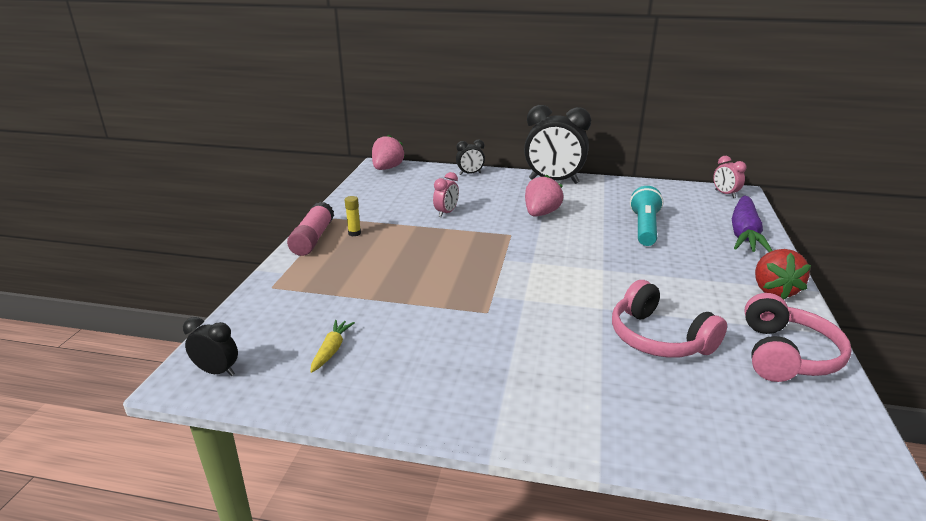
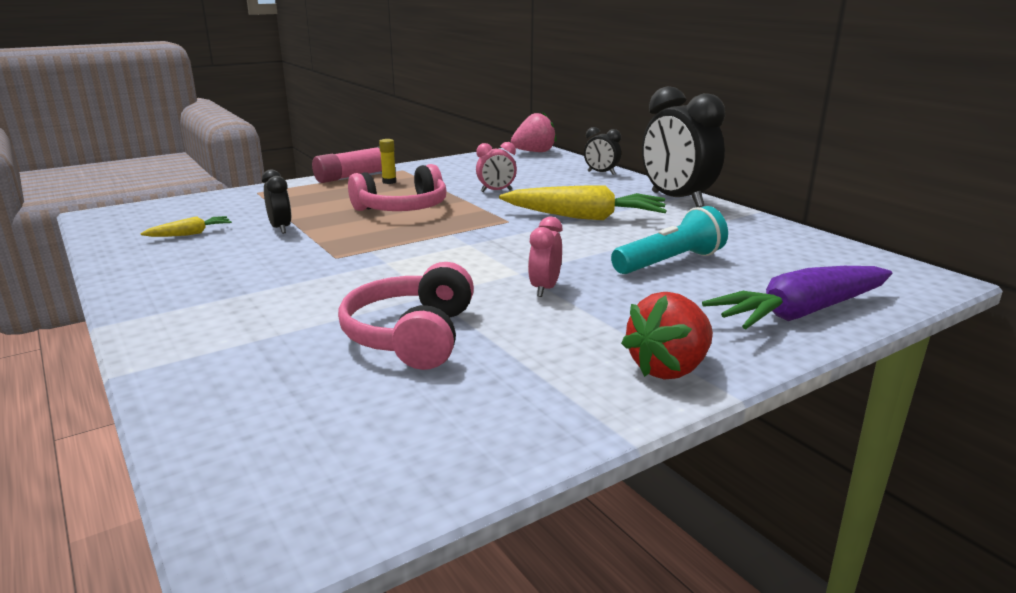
camera: 45 degrees right, 5 degrees down
black clock [183,317,238,376] -> black clock moved to [262,169,292,234]
pink strawberry [525,175,563,217] -> yellow carrot [499,185,666,220]
pink clock [713,156,746,198] -> pink clock moved to [528,217,562,297]
pink headphones [745,293,851,382] -> pink headphones moved to [348,164,446,211]

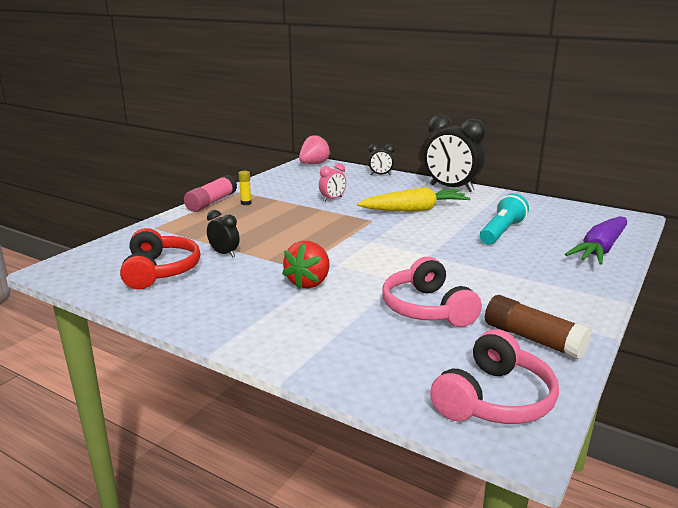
camera: 25 degrees left, 0 degrees up
yellow carrot [140,216,232,237] -> red headphones [120,228,201,289]
pink headphones [348,164,446,211] -> pink headphones moved to [430,329,559,424]
pink clock [528,217,562,297] -> none
red strawberry [621,292,713,379] -> red strawberry moved to [282,241,330,289]
none -> brown glue stick [485,295,592,360]

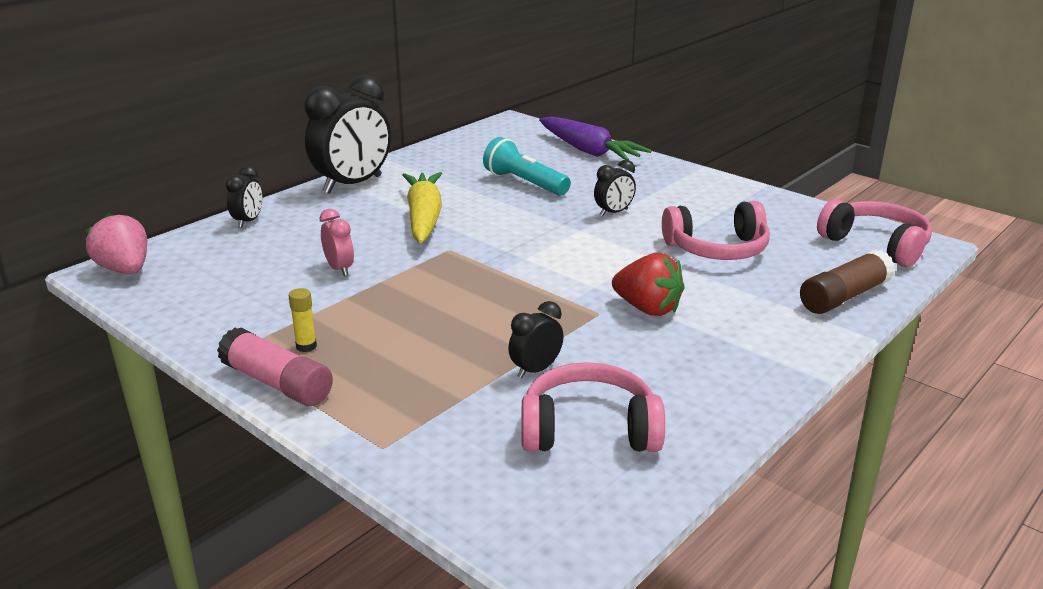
camera: 80 degrees left, 5 degrees up
red headphones [120,228,201,289] -> pink headphones [522,362,665,452]
brown glue stick [485,295,592,360] -> brown glue stick moved to [800,249,895,314]
none -> black clock [594,160,636,217]

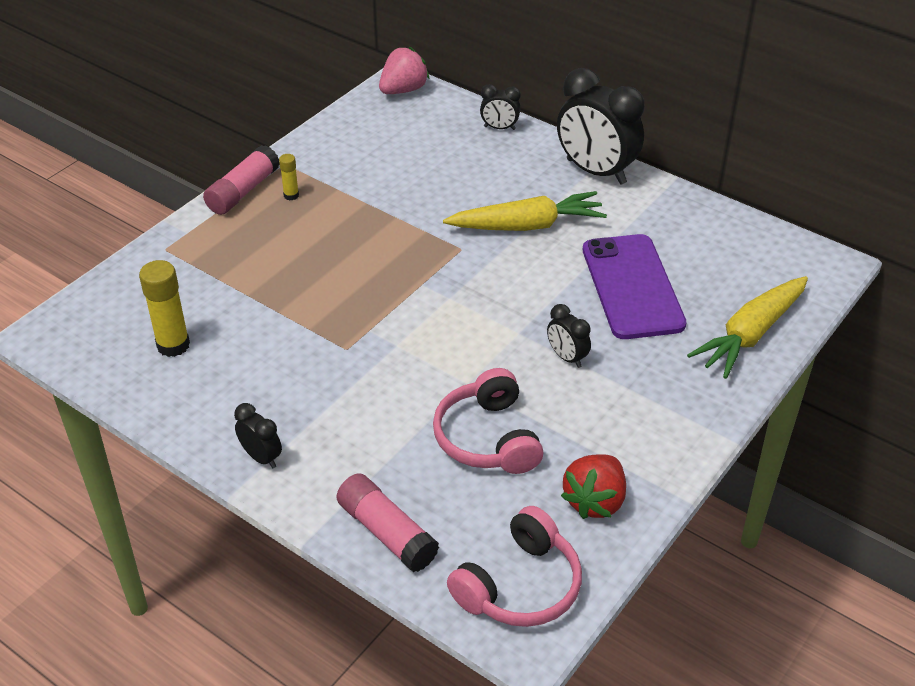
camera: 85 degrees right, 15 degrees up
pink clock [320,209,354,276] -> none
turquoise flashlight [483,137,571,196] -> purple phone [583,234,687,339]
black clock [508,301,564,379] -> black clock moved to [234,403,282,468]
pink headphones [522,362,665,452] -> yellow glue stick [139,260,190,357]
purple carrot [539,117,652,160] -> yellow carrot [687,276,808,379]
red strawberry [612,253,685,316] -> red strawberry moved to [561,454,626,519]
brown glue stick [800,249,895,314] -> pink glue stick [336,473,439,572]

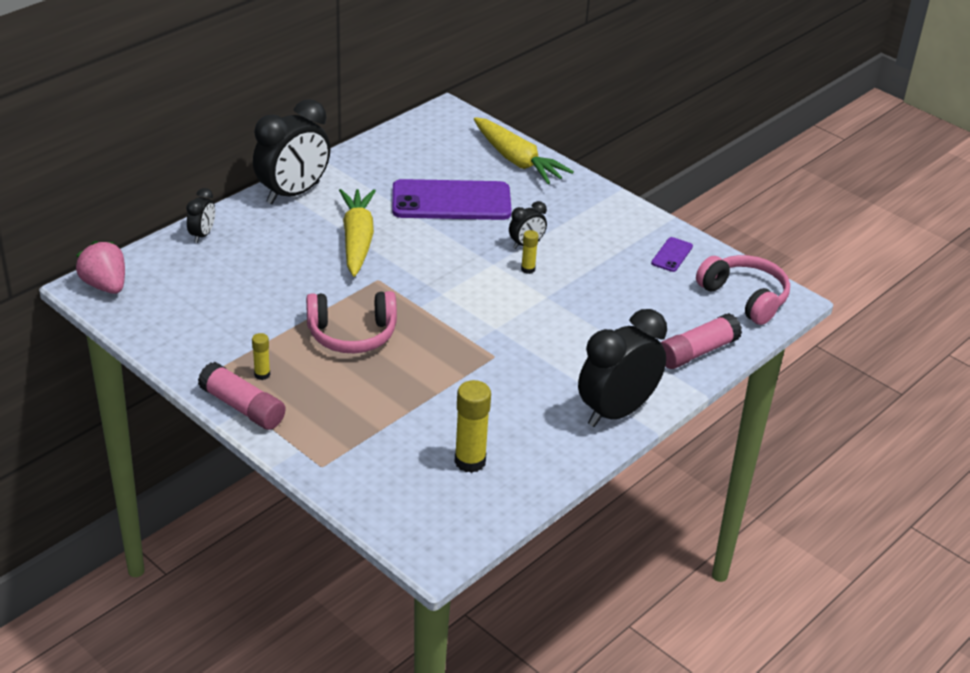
camera: 85 degrees left, 5 degrees down
black clock [234,403,282,468] -> black clock [578,309,667,427], size x2.11
pink headphones [433,368,543,474] -> pink headphones moved to [306,291,397,353]
red strawberry [561,454,626,519] -> purple phone [651,237,693,272]
none -> yellow glue stick [521,230,539,274]

